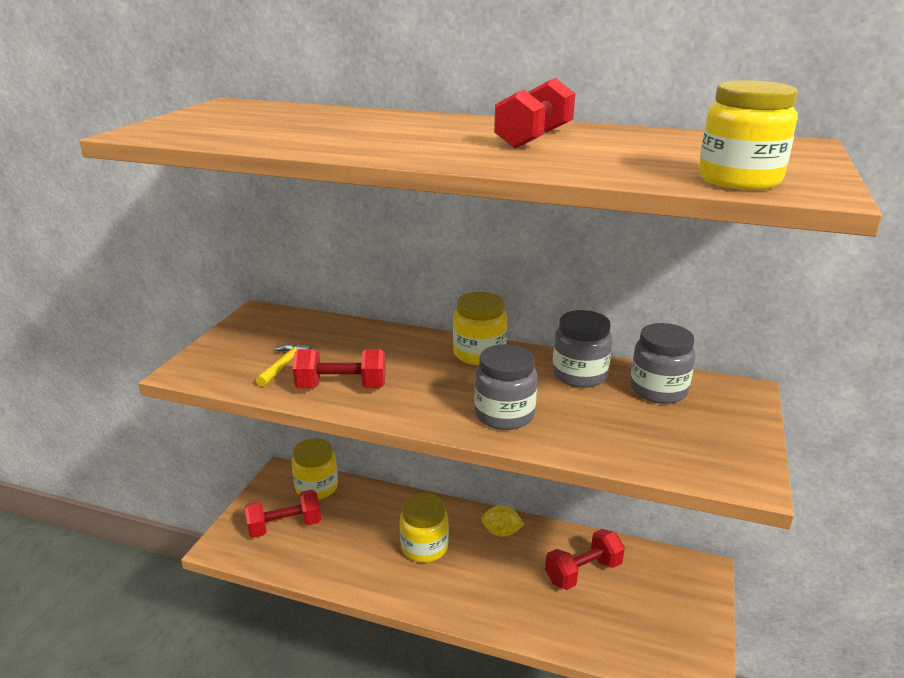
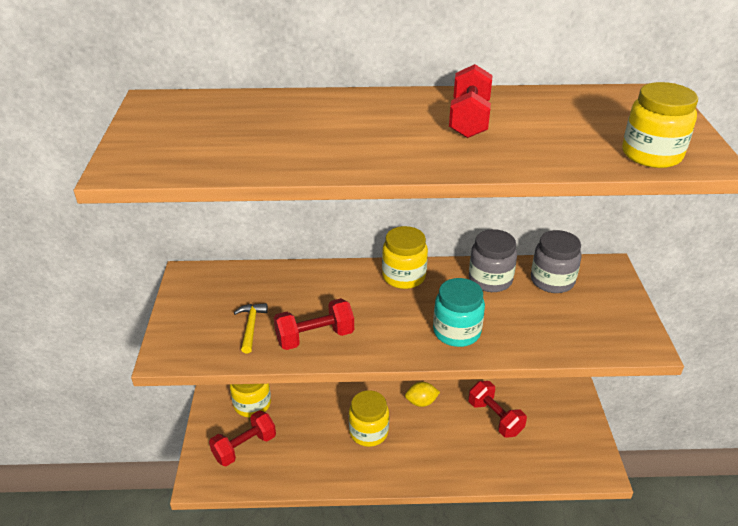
camera: 20 degrees left, 10 degrees up
grey jar [474,344,537,430] -> turquoise jar [433,278,485,347]
red dumbbell [545,529,625,590] -> red dumbbell turned 75 degrees counterclockwise [468,381,527,438]

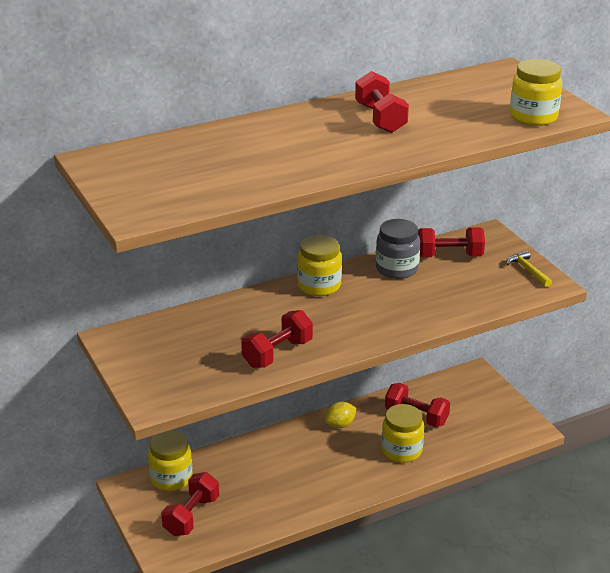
camera: 25 degrees left, 5 degrees down
yellow hammer [234,303,268,353] -> yellow hammer moved to [506,250,552,287]
yellow jar [349,390,389,447] -> yellow jar moved to [381,404,424,463]
turquoise jar [433,278,485,347] -> none
grey jar [531,230,582,293] -> red dumbbell [418,227,485,257]

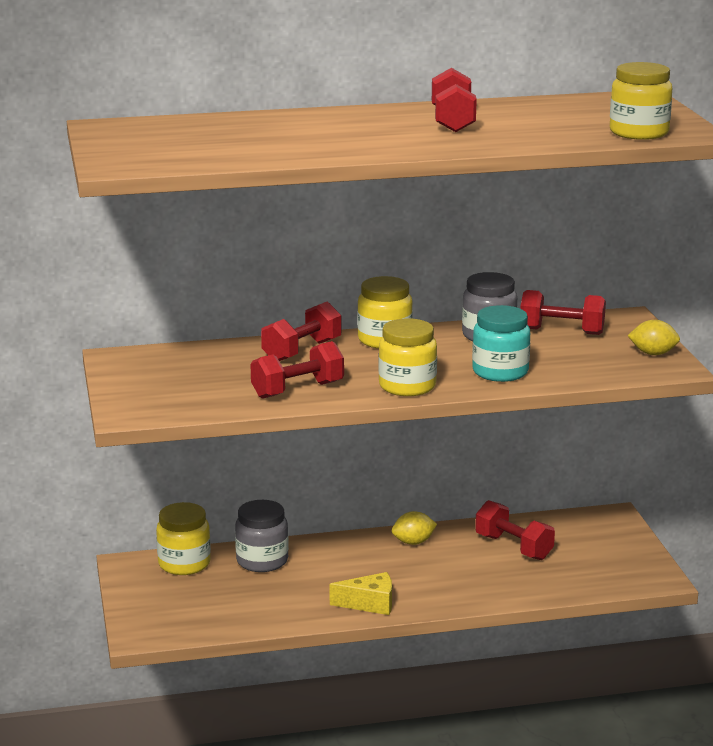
camera: 15 degrees right, 10 degrees down
red dumbbell [161,472,219,536] -> red dumbbell moved to [261,301,341,361]
yellow jar [381,404,424,463] -> yellow jar moved to [378,318,437,396]
yellow hammer [506,250,552,287] -> yellow lemon [628,320,680,355]
none -> grey jar [235,500,289,572]
none -> yellow cheese [330,572,392,615]
none -> turquoise jar [472,305,530,382]

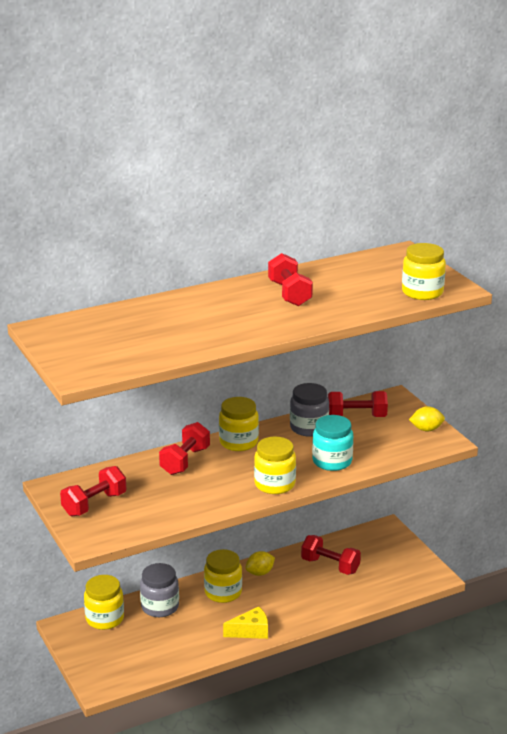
camera: 15 degrees left, 5 degrees up
red dumbbell [251,341,344,399] -> red dumbbell moved to [60,466,126,516]
none -> yellow jar [204,549,242,603]

